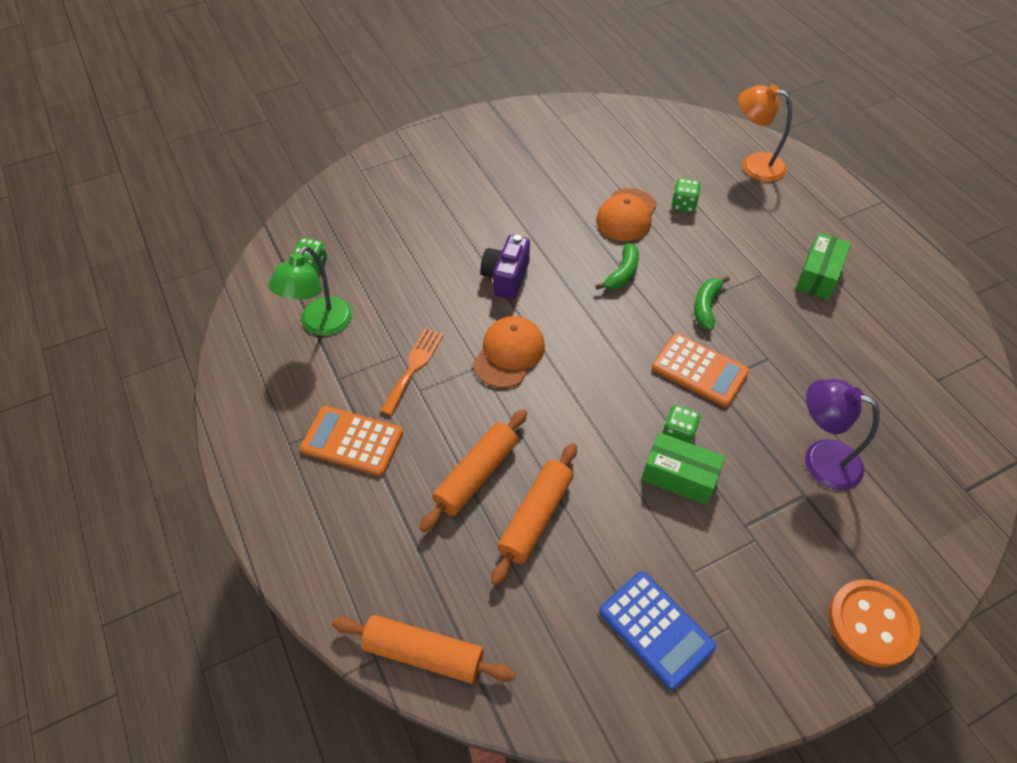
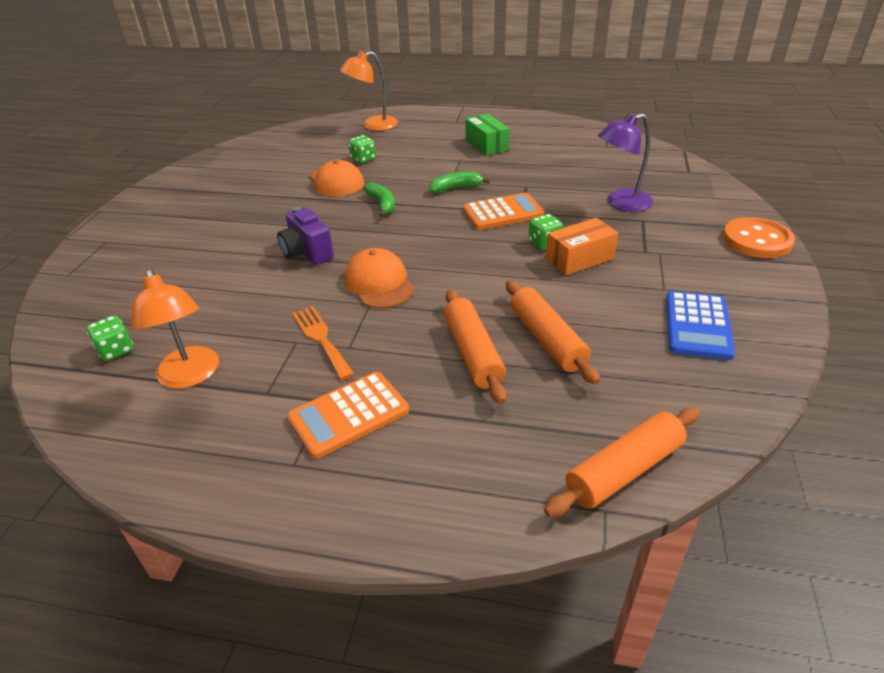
camera: 50 degrees left, 15 degrees down
green lamp [268,246,352,336] -> orange lamp [131,268,219,389]
blue calculator [599,571,716,690] -> blue calculator turned 105 degrees clockwise [666,291,735,360]
green box [641,432,725,505] -> orange box [546,218,618,275]
green banana [694,276,730,330] -> green banana turned 105 degrees clockwise [429,171,490,193]

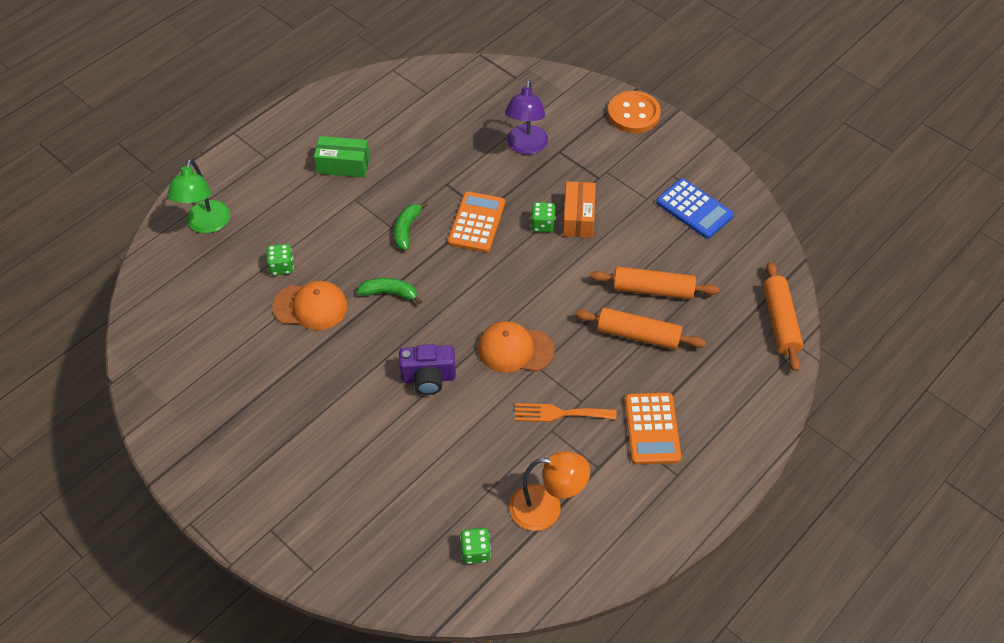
camera: 60 degrees left, 15 degrees up
orange lamp [340,51,398,131] -> green lamp [167,159,230,233]

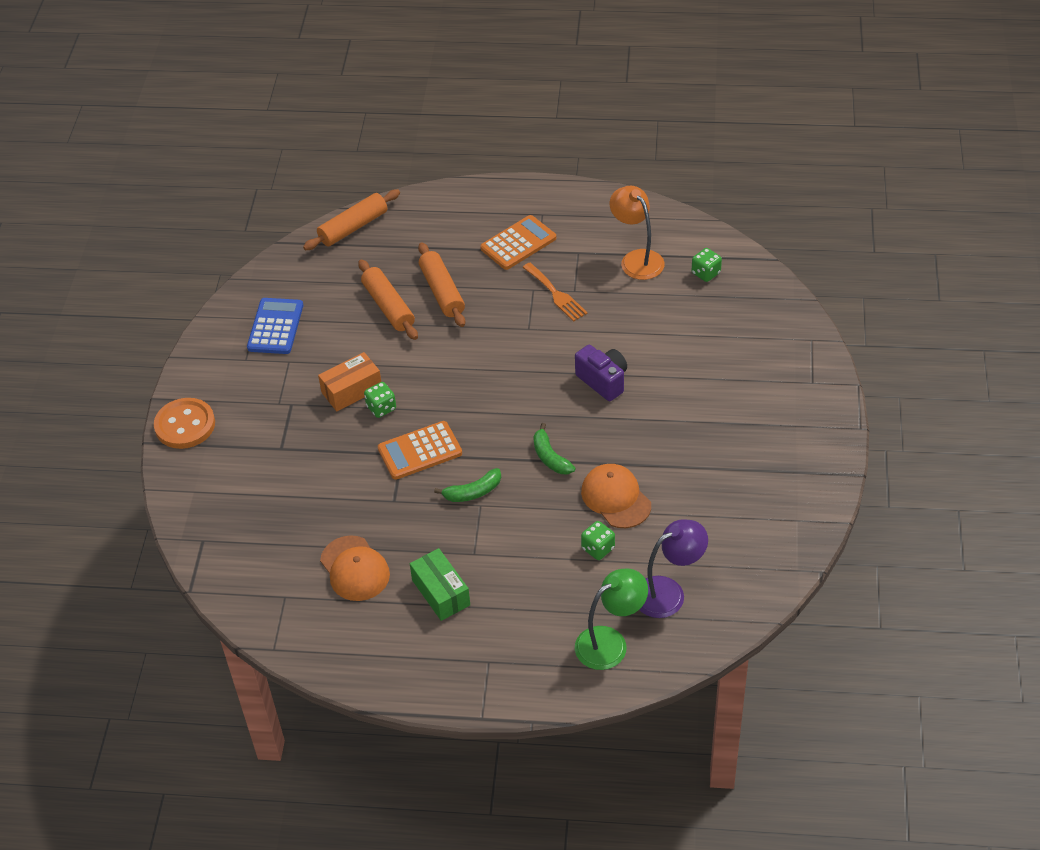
camera: 125 degrees left, 5 degrees down
orange cap [478,321,554,373] -> orange cap moved to [320,535,390,601]
purple lamp [505,80,548,155] -> purple lamp moved to [639,519,708,618]

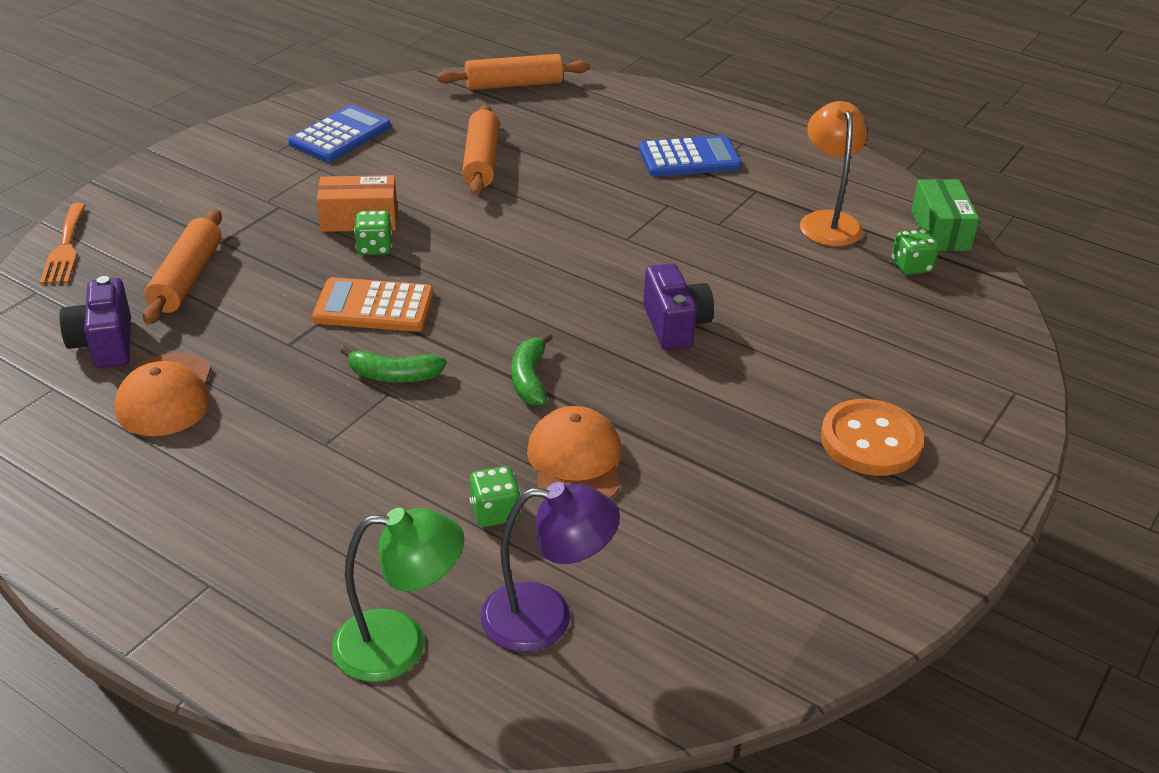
camera: 25 degrees right, 10 degrees down
orange button [154,398,215,449] -> orange button moved to [821,399,924,476]
green box [410,548,470,621] -> green box moved to [911,179,979,251]
orange rolling pin [418,243,465,327] -> orange rolling pin moved to [143,210,222,325]
orange calculator [480,215,556,270] -> blue calculator [639,135,742,177]
orange fork [522,263,588,322] -> orange fork moved to [40,203,86,284]
none -> purple camera [60,276,131,368]

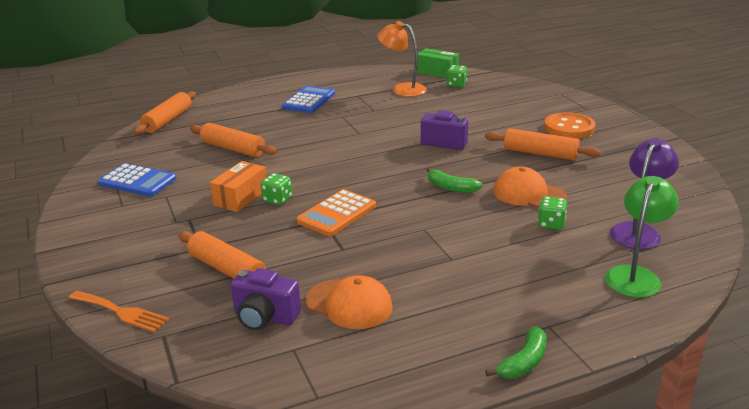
camera: 55 degrees left, 10 degrees down
blue calculator [288,105,391,162] -> blue calculator turned 135 degrees clockwise [98,163,177,197]
green banana [341,346,447,382] -> green banana moved to [485,326,546,378]
none -> orange rolling pin [485,128,601,160]

